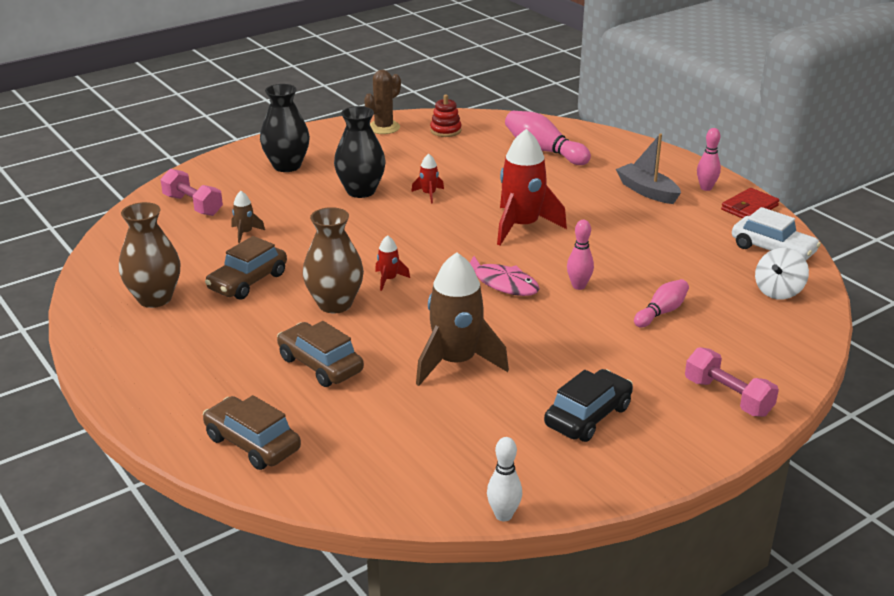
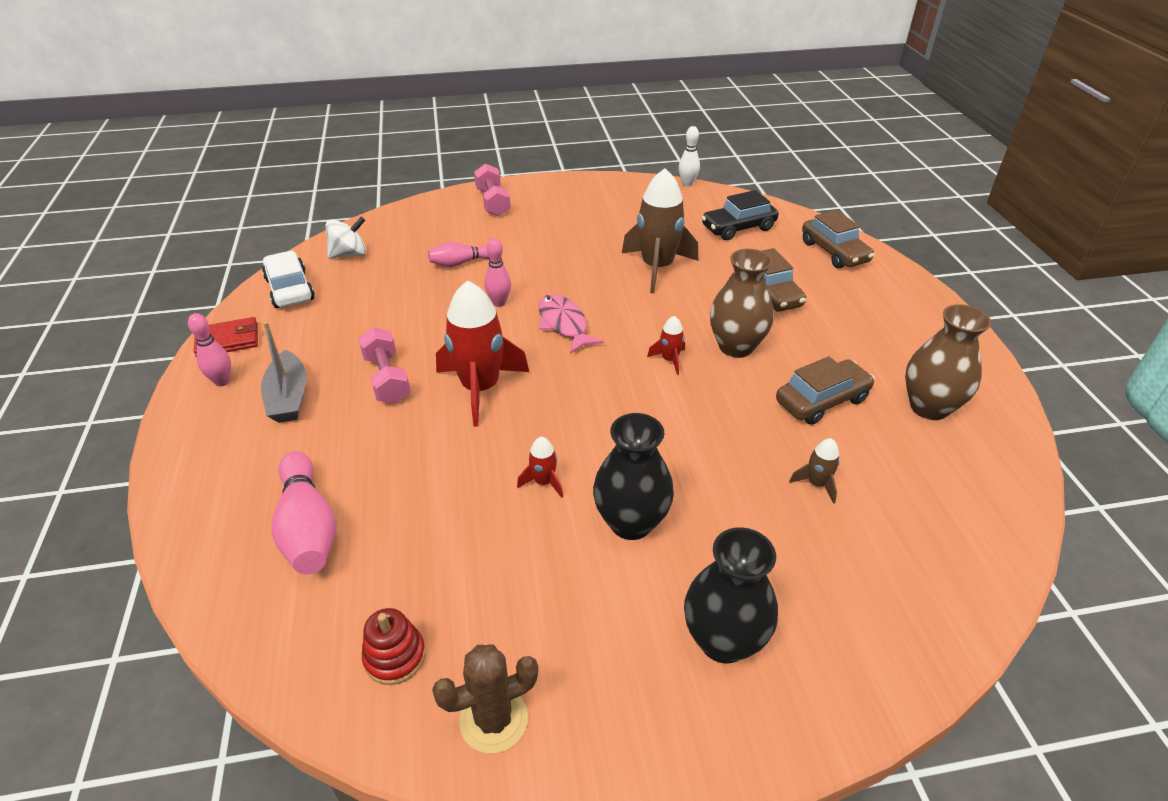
camera: 155 degrees left, 10 degrees up
pink dumbbell [160,169,223,216] -> pink dumbbell moved to [358,327,411,404]
black car [544,369,633,442] -> black car moved to [701,190,778,240]

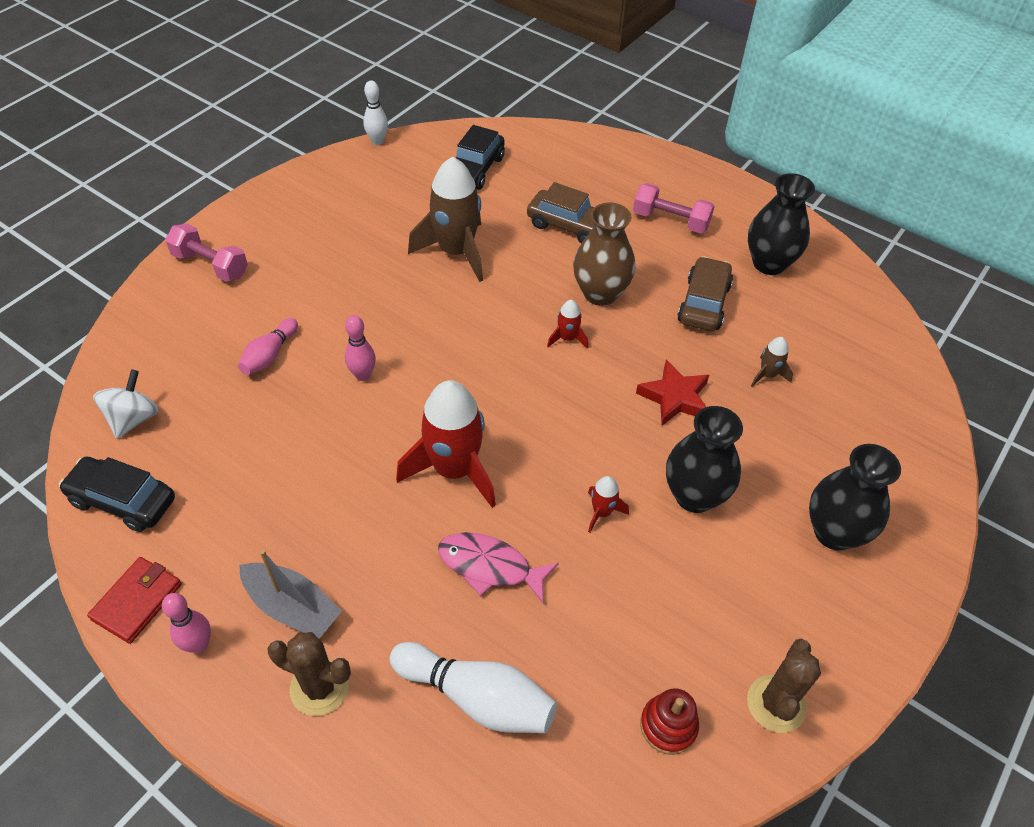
camera: 45 degrees left, 10 degrees up
white car [262,251,315,308] -> black car [59,457,175,532]
pink bowling pin [271,451,336,574] -> white bowling pin [389,642,557,733]
pink dumbbell [358,327,411,404] -> pink dumbbell moved to [633,183,715,233]
pink fish [538,294,604,354] -> pink fish moved to [438,532,559,603]
brown car [802,210,874,268] -> none
brown vase [905,304,992,420] -> black vase [748,173,815,275]
none -> brown cactus [267,632,351,716]
none -> red star [636,360,709,426]

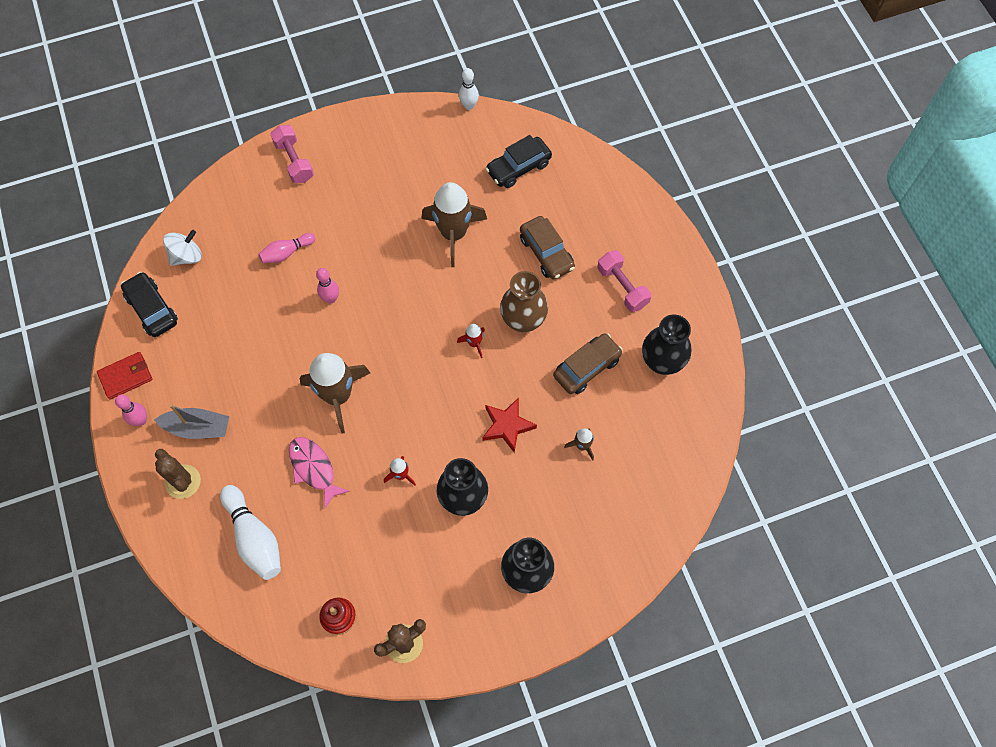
camera: 35 degrees right, 15 degrees up
grey boat [239,550,342,639] -> grey boat turned 60 degrees counterclockwise [154,404,229,439]
red rocket [396,380,496,508] -> brown rocket [300,353,370,433]

